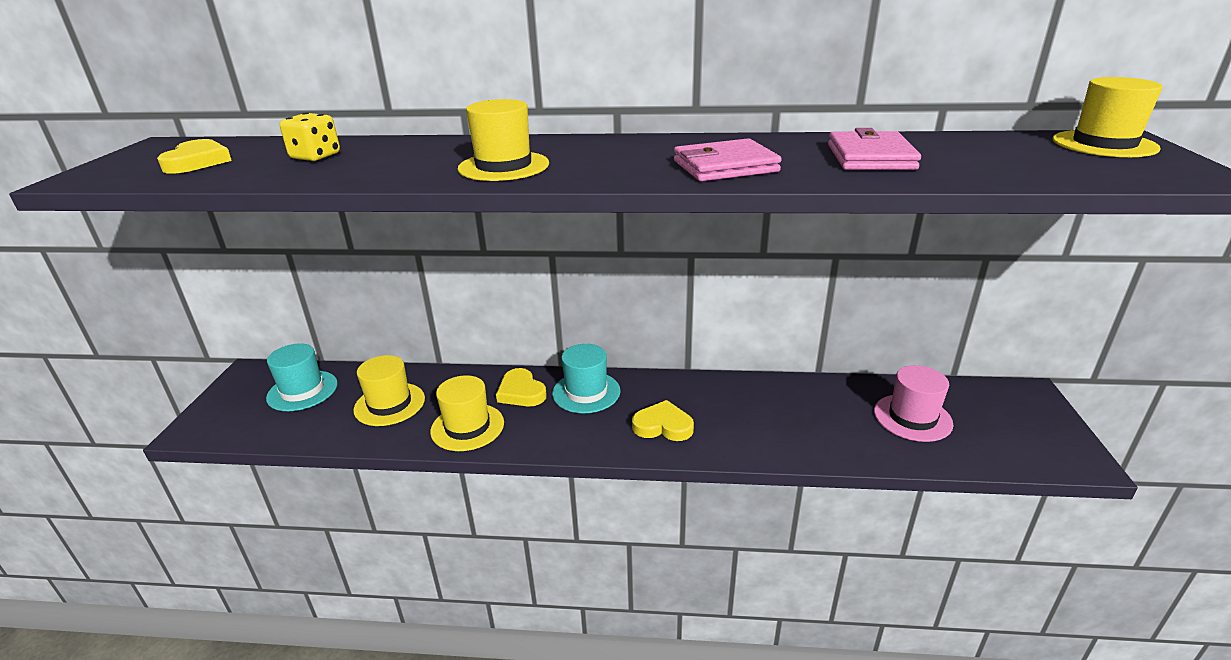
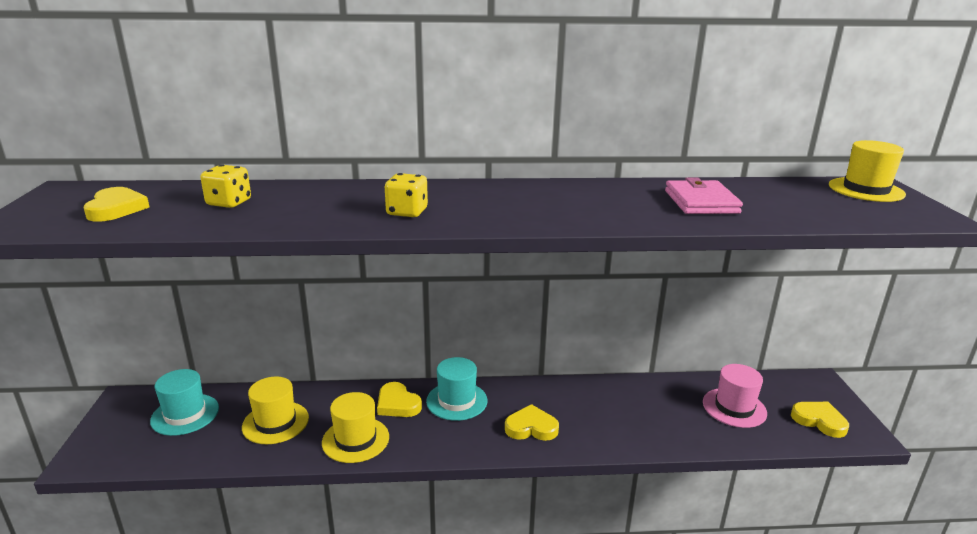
camera: 10 degrees left, 5 degrees down
yellow hat [457,99,549,181] -> yellow dice [385,173,428,217]
pink wallet [674,138,782,181] -> none
none -> yellow heart [791,402,849,438]

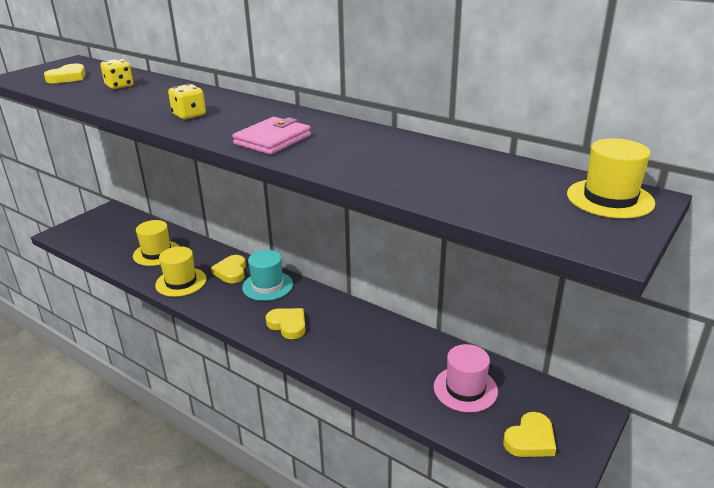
camera: 40 degrees right, 5 degrees up
turquoise hat [150,369,219,436] -> none
pink wallet [665,178,743,214] -> pink wallet moved to [232,117,311,155]
yellow heart [791,402,849,438] -> yellow heart turned 60 degrees clockwise [503,412,556,457]

